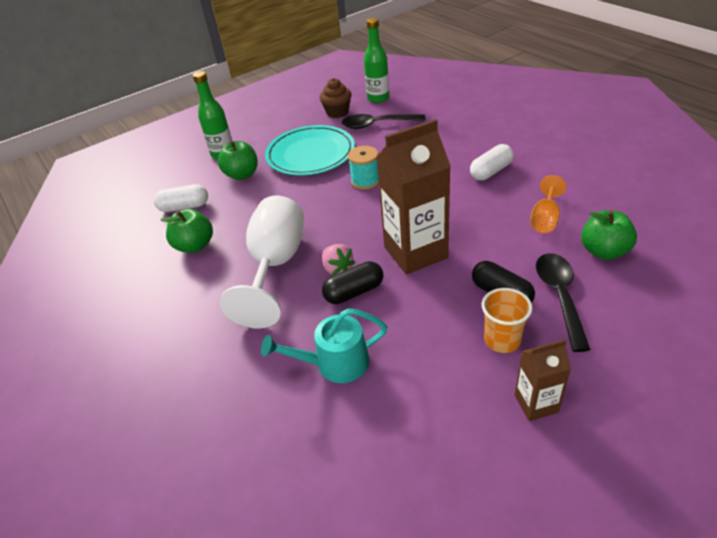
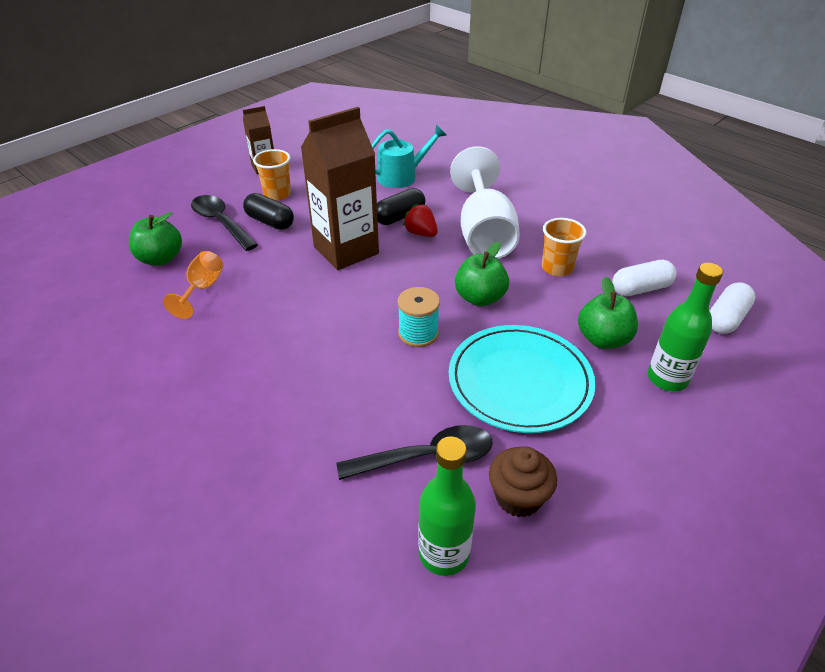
camera: 165 degrees right, 0 degrees up
green apple [160,209,213,253] -> green apple moved to [455,242,509,307]
pink strawberry [322,244,355,275] -> red strawberry [403,204,438,237]
white capsule [470,144,514,180] -> white capsule moved to [710,283,756,334]
black spoon [536,253,591,352] -> black spoon turned 150 degrees clockwise [191,195,258,251]
none -> orange cup [542,218,586,276]

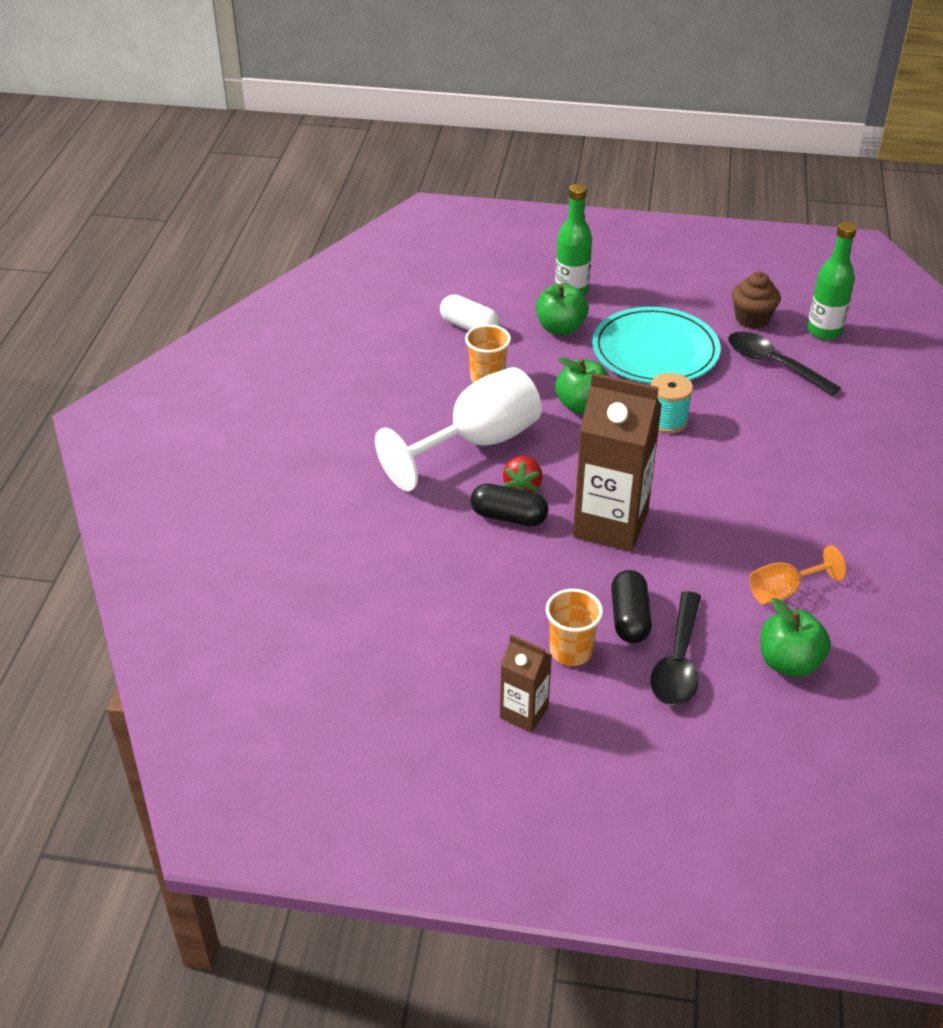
camera: 125 degrees left, 0 degrees up
turquoise watering can [371,125,446,188] -> none
white capsule [710,283,756,334] -> none

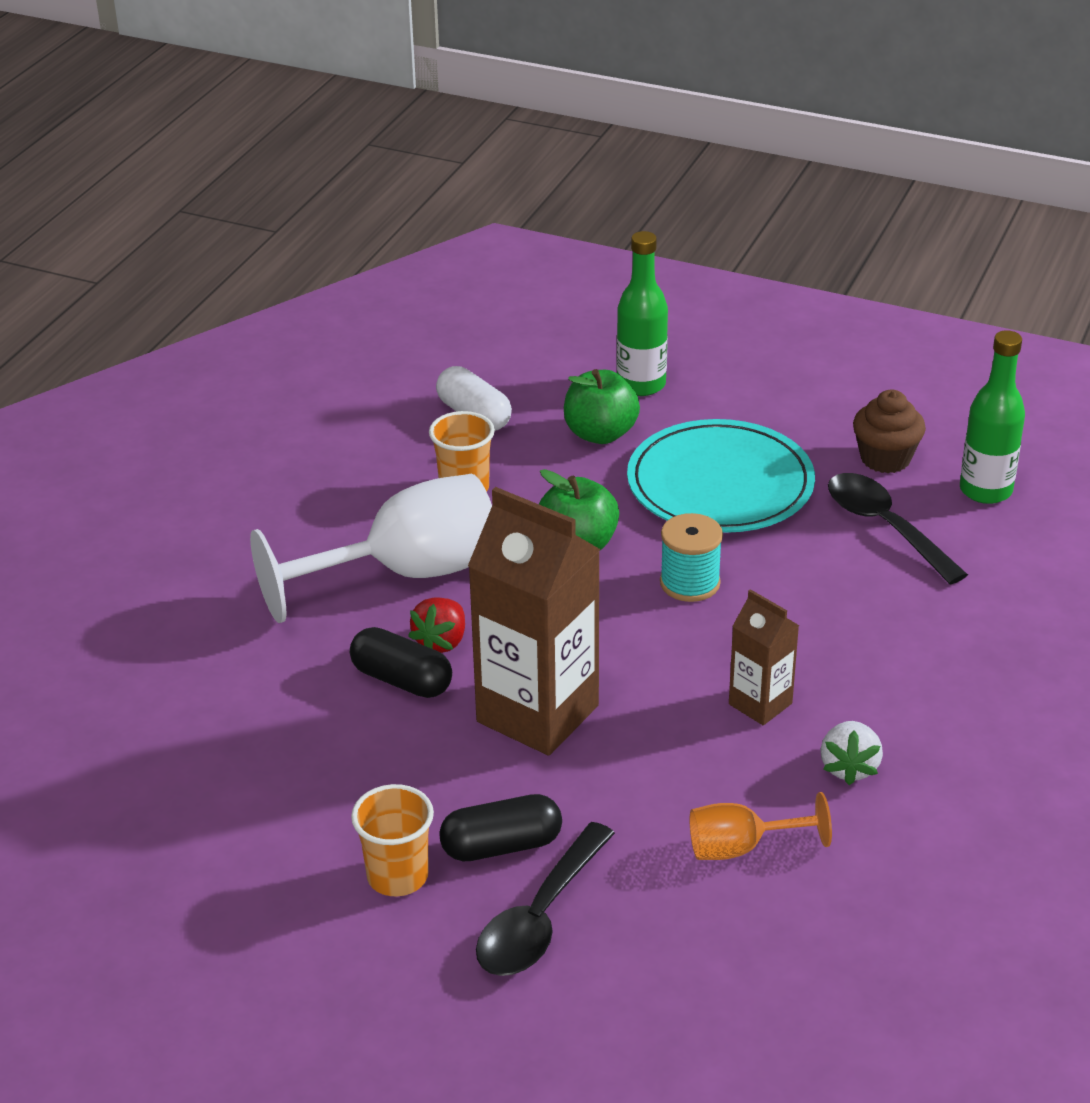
camera: 15 degrees right, 5 degrees down
brown carton [500,635,552,732] -> brown carton moved to [729,589,799,725]
black capsule [611,570,652,643] -> black capsule turned 60 degrees clockwise [439,794,562,861]
green apple [760,598,831,677] -> none
none -> white strawberry [821,721,883,785]

